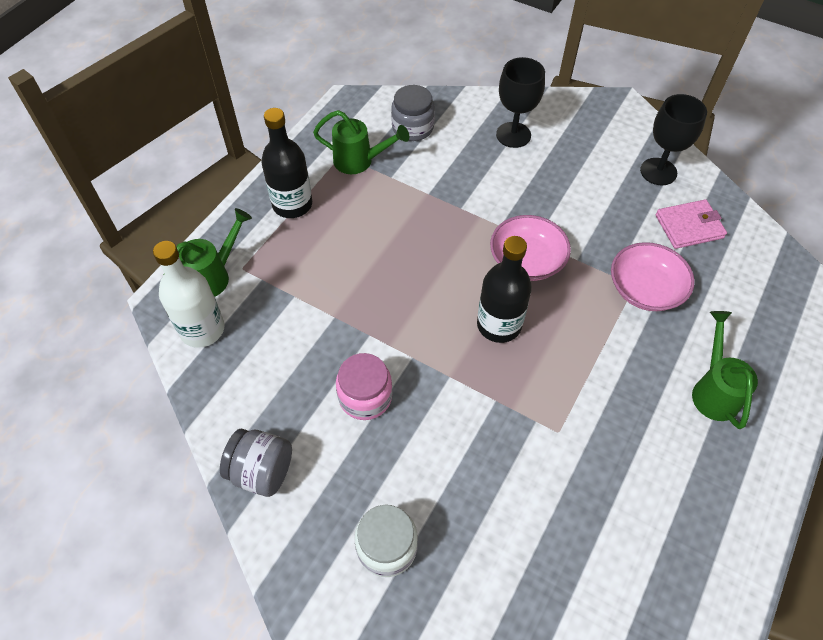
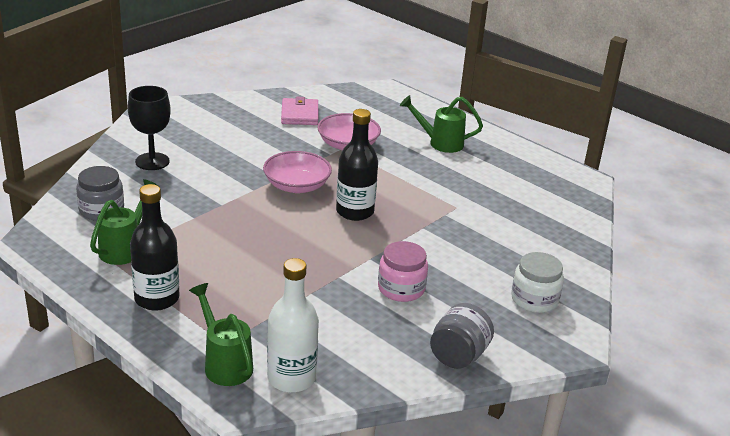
camera: 80 degrees left, 25 degrees down
black goblet [640,94,707,185] -> none

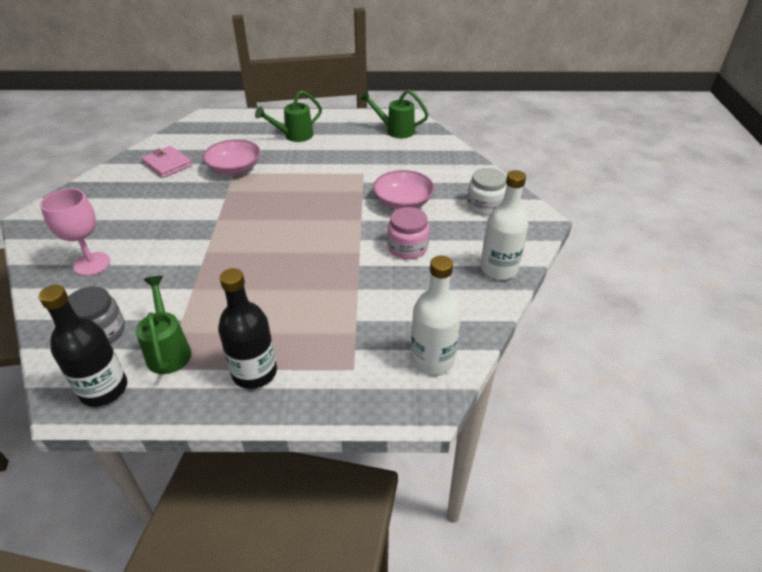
camera: 40 degrees left, 10 degrees up
black goblet [128,86,171,170] -> pink goblet [40,188,110,276]
green watering can [189,283,253,386] -> green watering can moved to [360,90,429,138]
pink bowl [263,151,332,193] -> pink bowl moved to [373,170,435,209]
black bottle [336,109,378,221] -> black bottle moved to [39,285,127,407]
grey jar [430,303,494,369] -> white bottle [481,170,528,280]

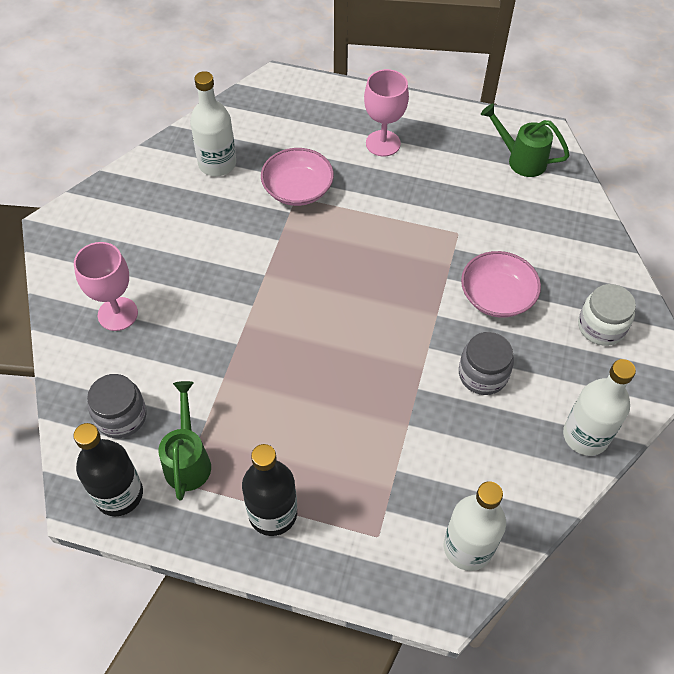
camera: 15 degrees right, 15 degrees up
pink wallet [142,146,192,178] -> white bottle [190,71,236,176]
green watering can [255,90,322,142] -> pink goblet [364,69,409,157]
pink jar [387,207,429,259] -> grey jar [459,332,514,395]

